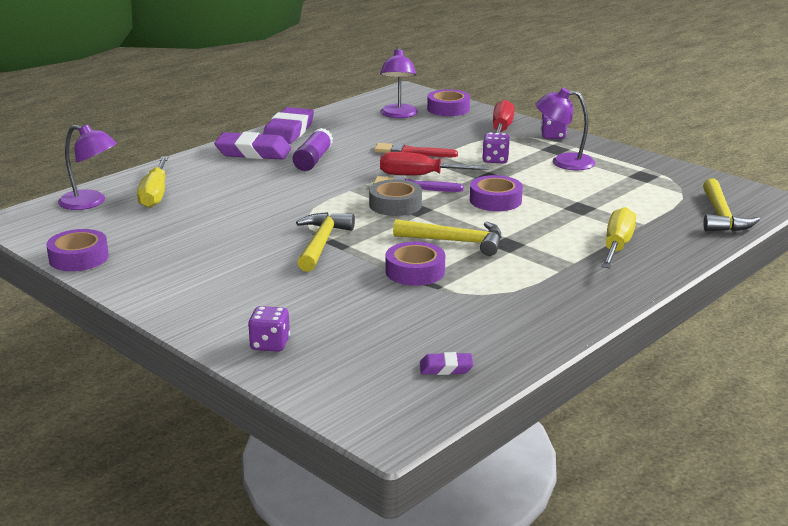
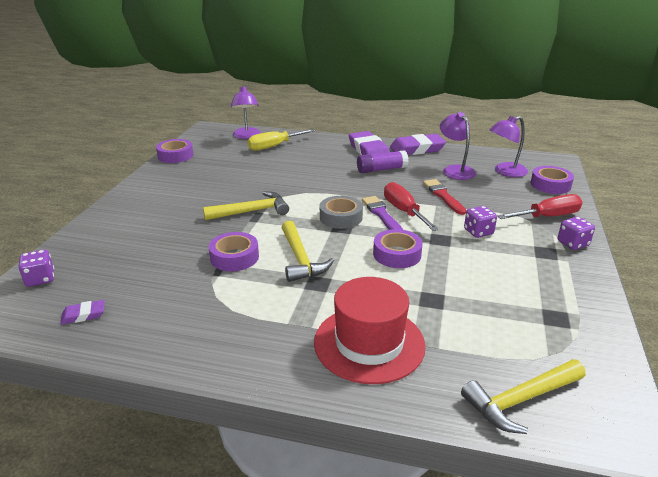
camera: 60 degrees right, 5 degrees up
purple dice [248,306,290,352] -> purple dice moved to [18,249,54,287]
purple eraser [420,352,474,375] -> purple eraser turned 75 degrees counterclockwise [60,300,105,324]
purple lamp [536,88,595,170] -> purple lamp moved to [440,112,476,180]
yellow screwdriver [602,207,636,268] -> red hat [314,277,426,384]

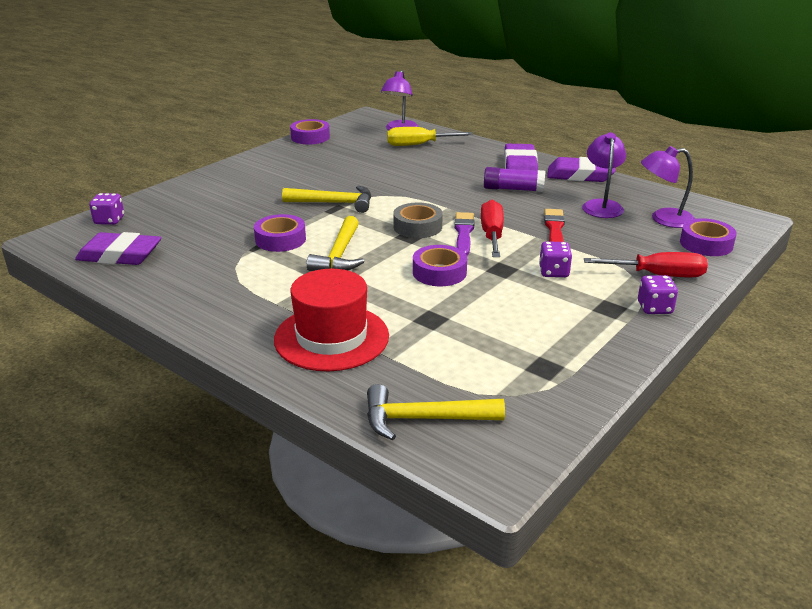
camera: 25 degrees right, 0 degrees up
purple eraser [60,300,105,324] -> purple eraser [75,232,161,265], size x2.01

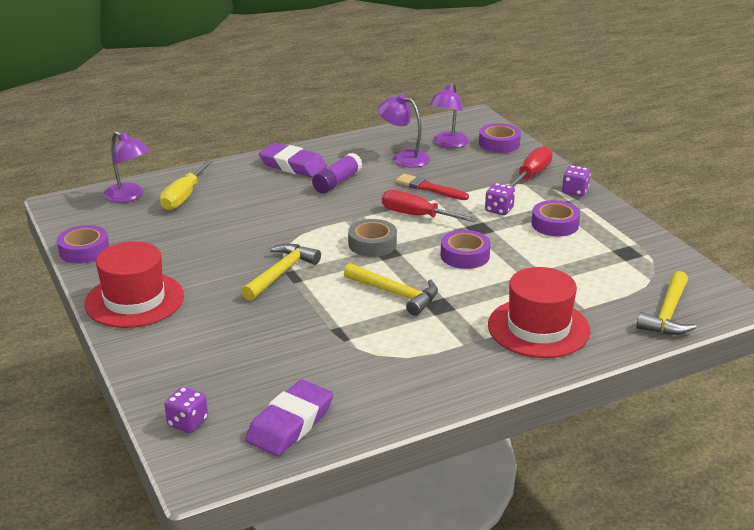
camera: 65 degrees left, 0 degrees up
purple tape [254,214,306,252] -> purple tape moved to [532,200,580,237]
purple brush [454,212,475,256] -> none
purple eraser [547,157,615,182] -> none
none -> red hat [84,241,184,328]

